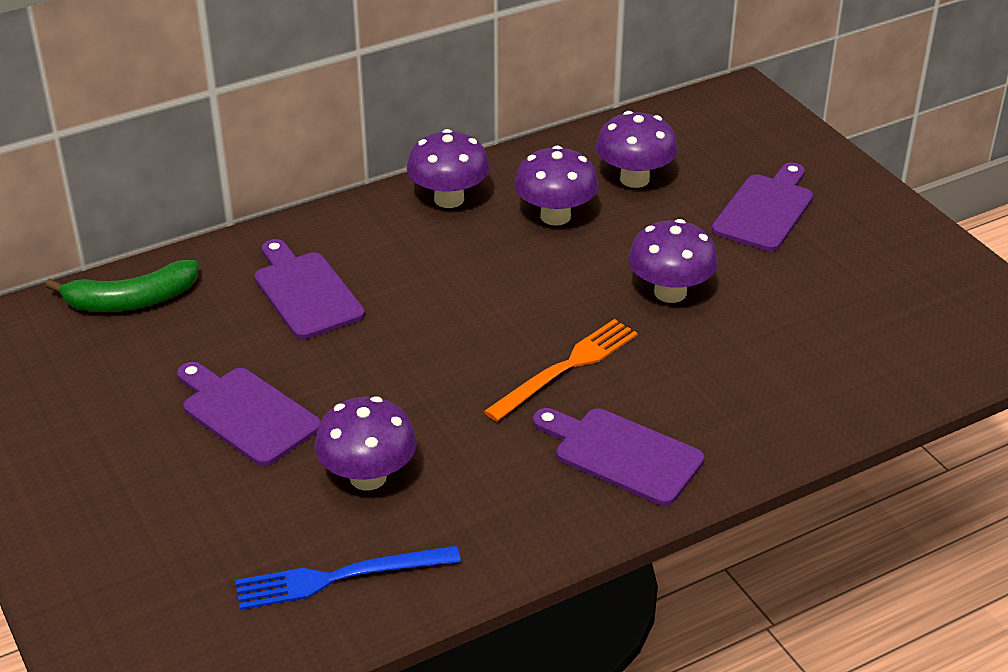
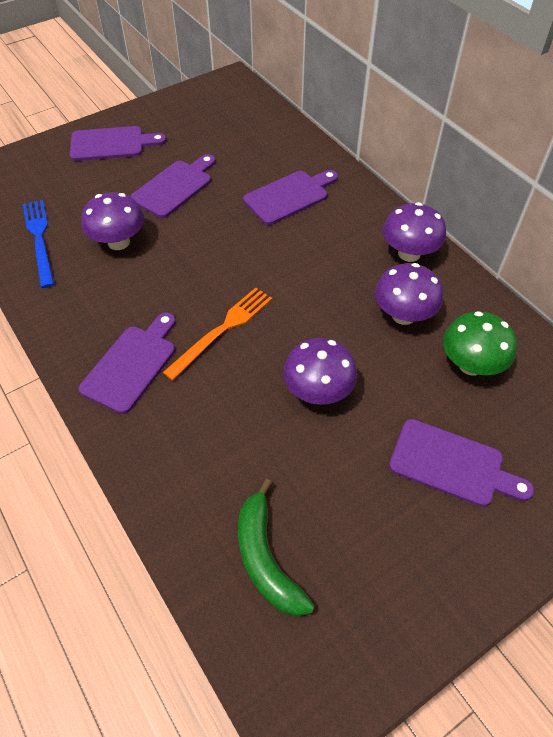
camera: 85 degrees right, 15 degrees up
green banana [45,260,198,312] -> green banana moved to [238,479,315,617]
orange fork [484,319,638,422] -> orange fork turned 90 degrees counterclockwise [163,287,272,381]
purple mushroom [596,111,678,188] -> green mushroom [443,311,517,376]
none -> purple cutting board [70,126,166,161]

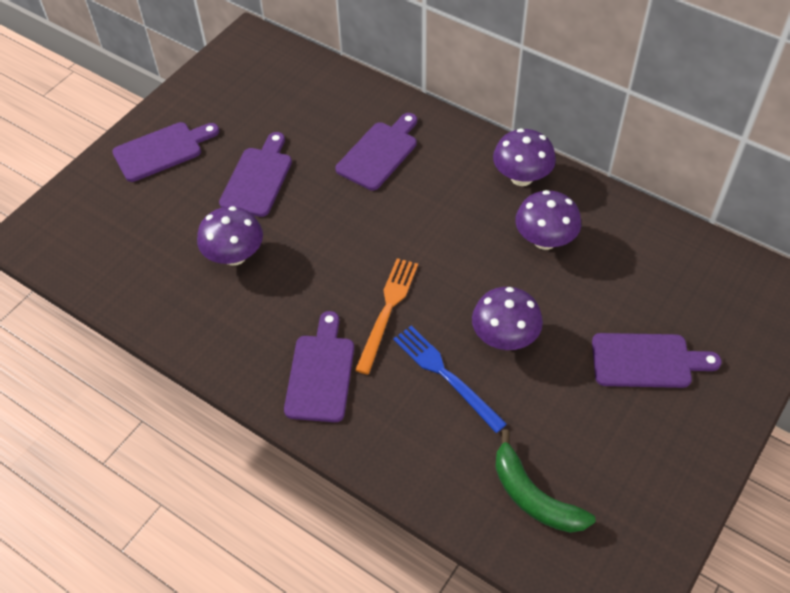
camera: 20 degrees left, 0 degrees up
blue fork [23,200,54,288] -> blue fork moved to [393,326,507,433]
green mushroom [443,311,517,376] -> none

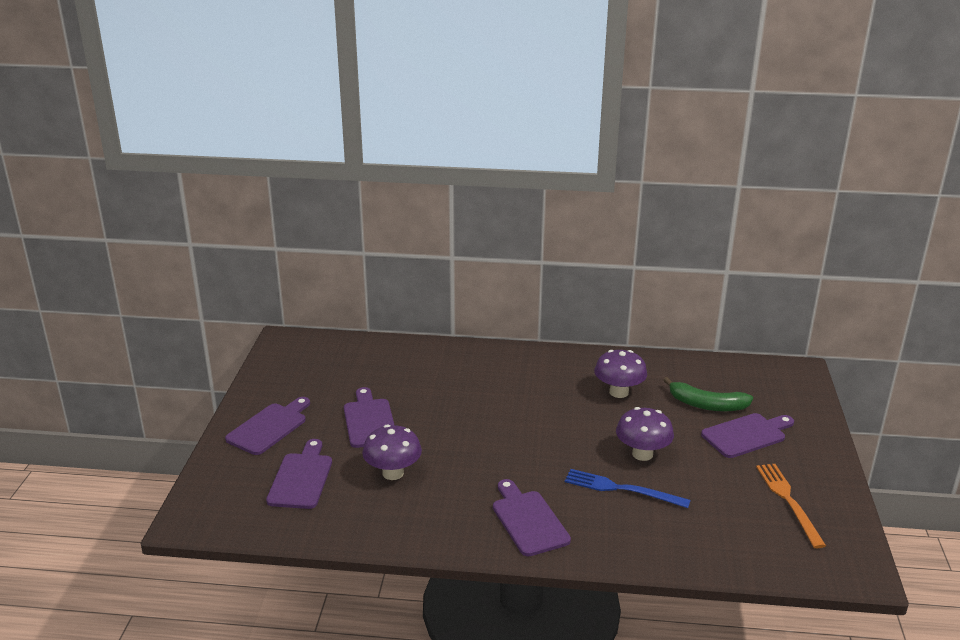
camera: 30 degrees left, 25 degrees down
purple cutting board [335,113,417,190] -> purple cutting board moved to [266,439,332,509]
orange fork [355,258,418,374] -> orange fork moved to [756,464,826,548]
purple mushroom [493,129,556,186] -> none
green banana [495,429,596,533] -> green banana moved to [663,377,753,411]

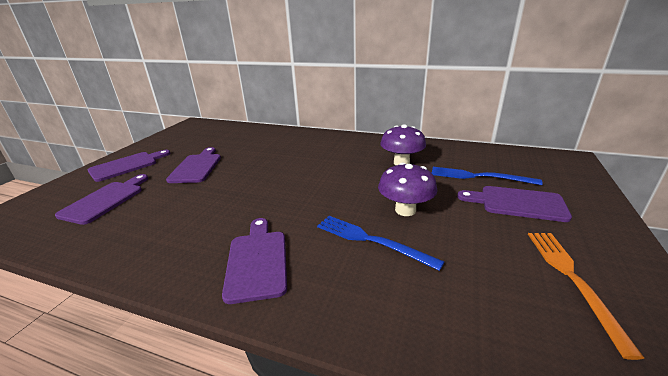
camera: 15 degrees right, 0 degrees up
purple mushroom [362,424,422,480] -> none
green banana [663,377,753,411] -> blue fork [432,167,543,185]
purple cutting board [701,413,794,458] -> purple cutting board turned 150 degrees counterclockwise [457,186,572,222]

